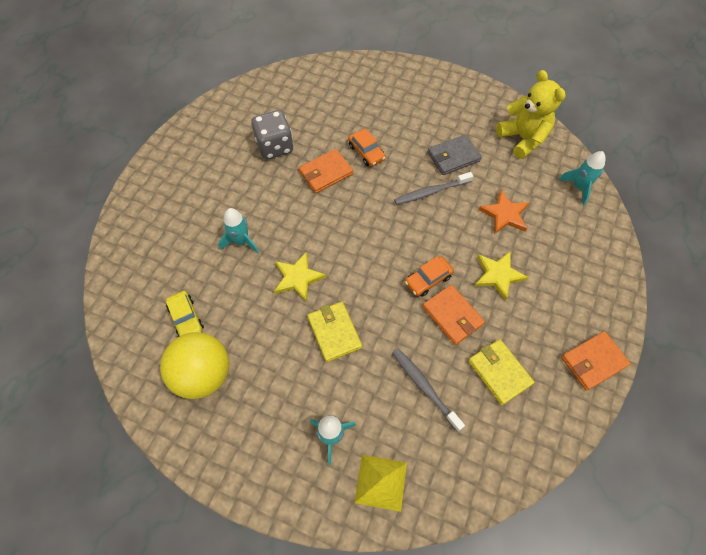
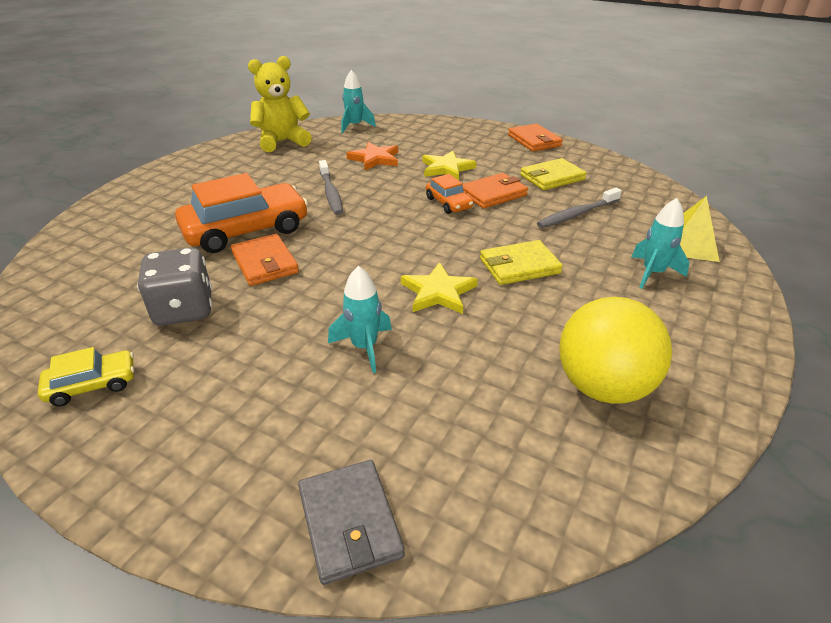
camera: 85 degrees left, 25 degrees down
yellow car [166,291,204,337] -> yellow car moved to [38,347,134,407]
orange car [348,129,386,166] -> orange car [175,173,308,253], size x2.01
grey wallet [428,135,482,175] -> grey wallet moved to [298,460,405,585]

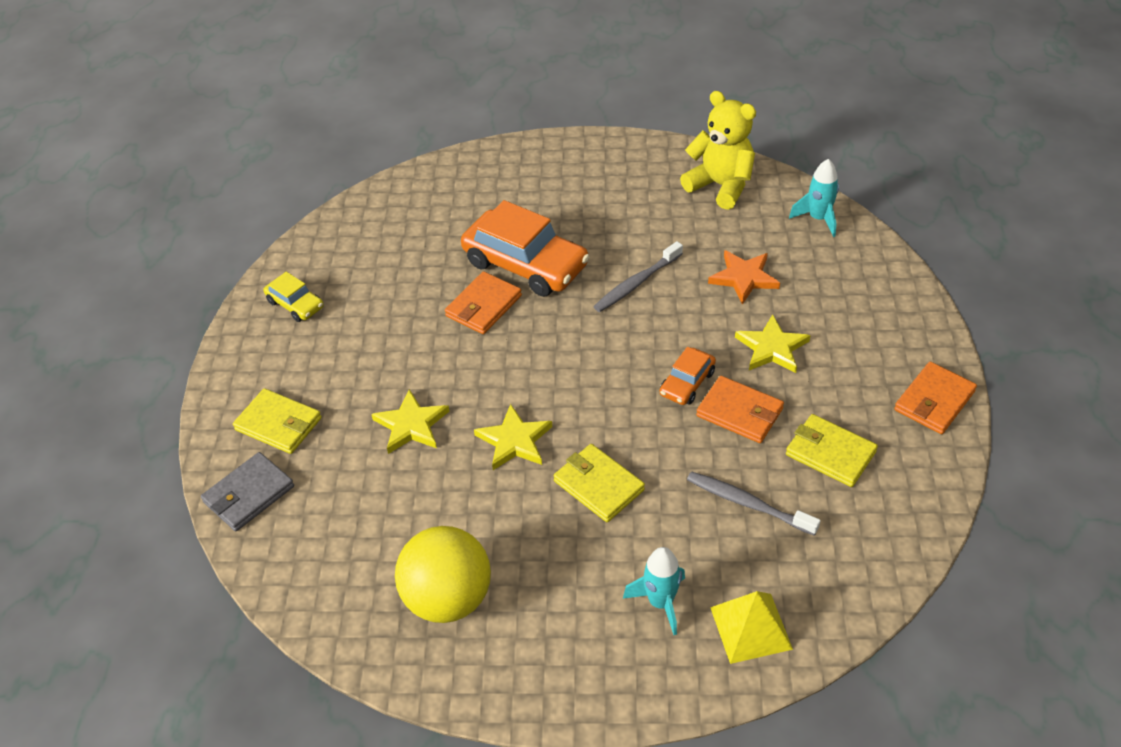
camera: 65 degrees right, 10 degrees up
grey dice [137,247,212,326] -> none
turquoise rocket [328,266,392,373] -> yellow star [371,389,450,454]
none -> yellow wallet [233,388,322,454]

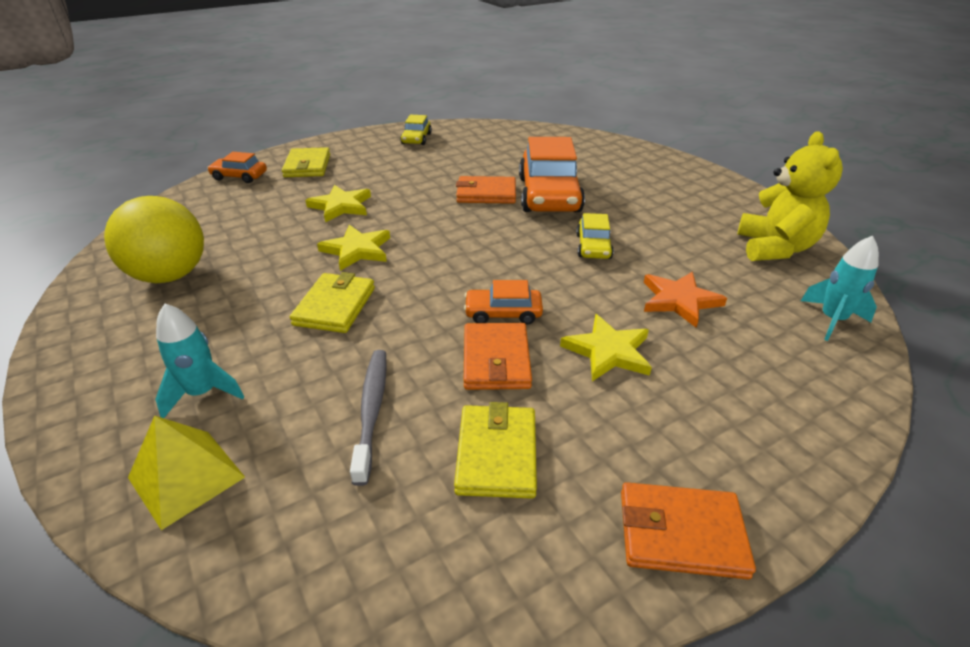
camera: 55 degrees right, 10 degrees down
grey wallet [201,452,294,531] -> orange car [207,152,267,183]
grey toothbrush [593,241,683,312] -> yellow car [576,213,614,259]

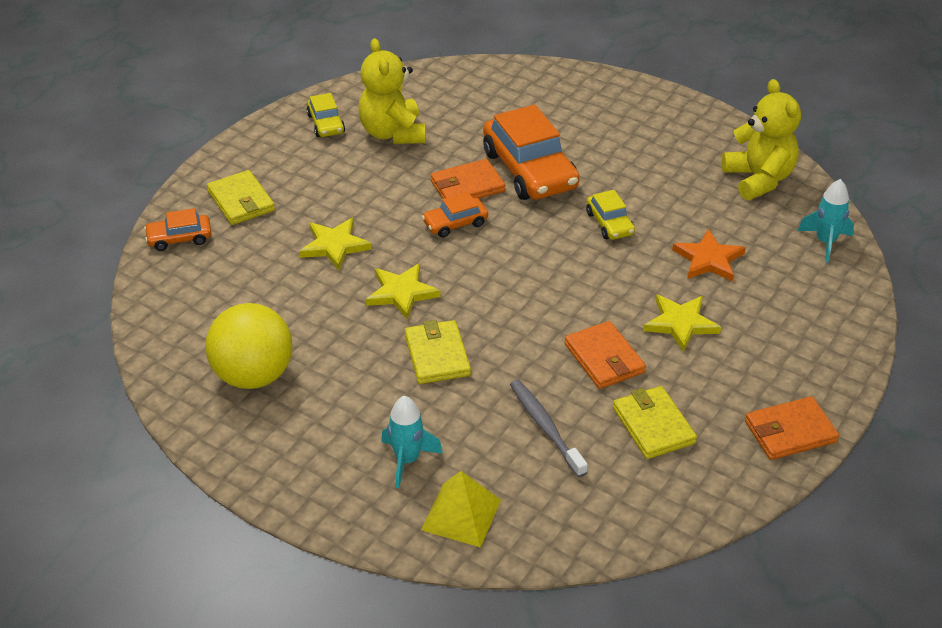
camera: 25 degrees left, 5 degrees up
orange car [464,280,543,325] -> orange car moved to [422,192,488,238]
none -> yellow teddy bear [358,38,426,144]

